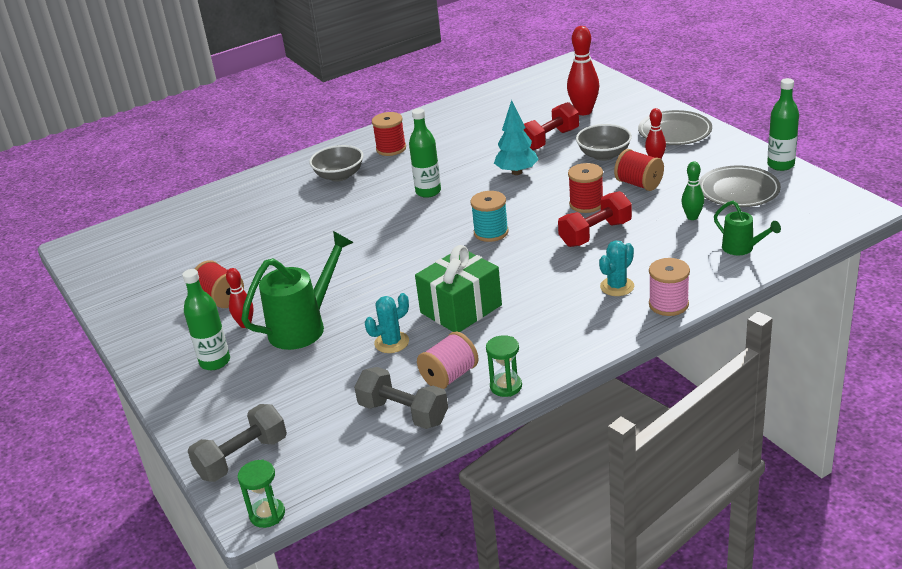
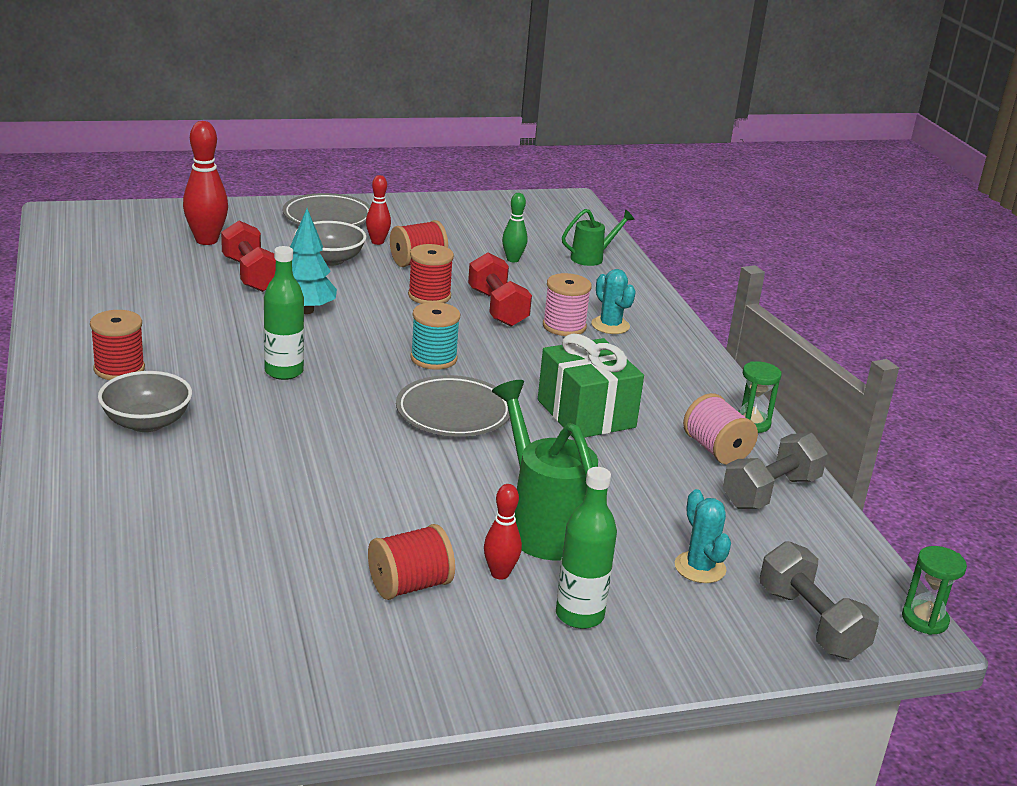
camera: 80 degrees left, 5 degrees down
turquoise cactus [365,293,409,353] -> turquoise cactus moved to [675,489,731,583]
pink spool [649,258,690,316] -> pink spool moved to [543,273,592,336]
grey plate [699,165,781,207] -> grey plate moved to [396,375,510,437]
green bottle [767,78,799,171] -> none

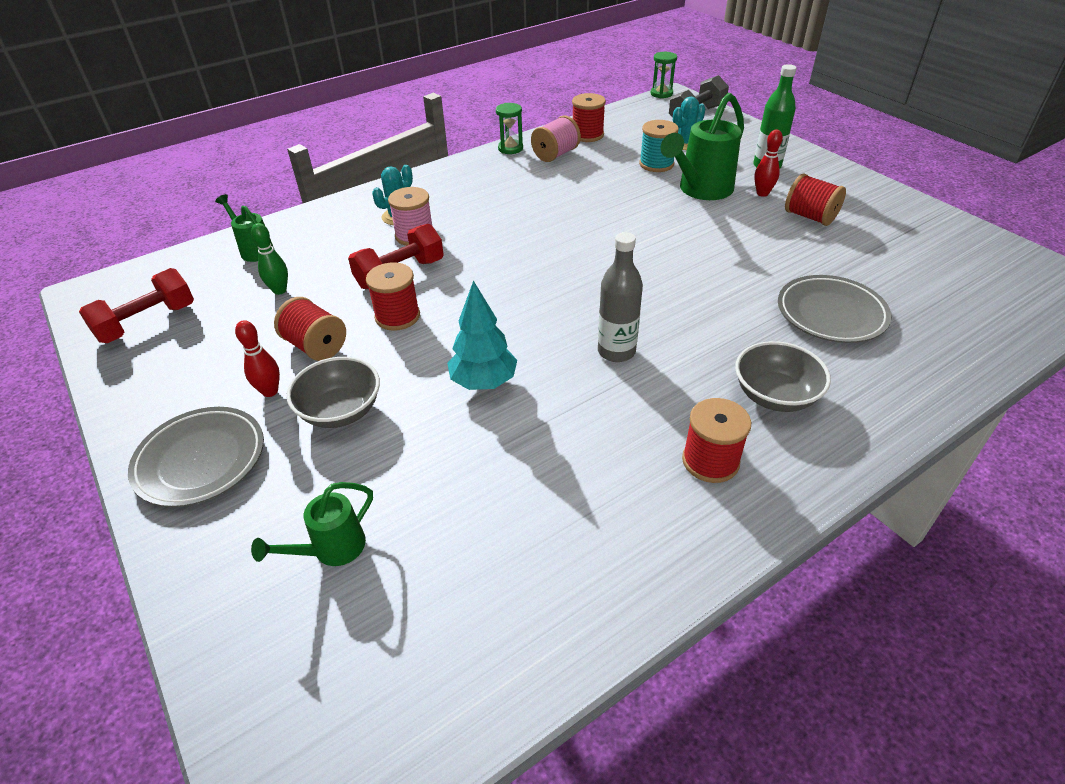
camera: 105 degrees left, 15 degrees up
red bowling pin [183,121,228,245] -> green watering can [251,482,373,566]
red dumbbell [221,221,276,292] -> red dumbbell moved to [79,268,194,343]
green bottle [264,246,304,380] -> grey bottle [598,232,643,362]
grey plate [396,375,510,437] -> grey plate moved to [778,275,892,343]
turquoise spool [410,302,460,370] -> turquoise spool moved to [639,120,679,172]
green gift [538,334,644,438] -> none
grey dumbbell [722,433,828,509] -> red spool [572,93,606,142]

